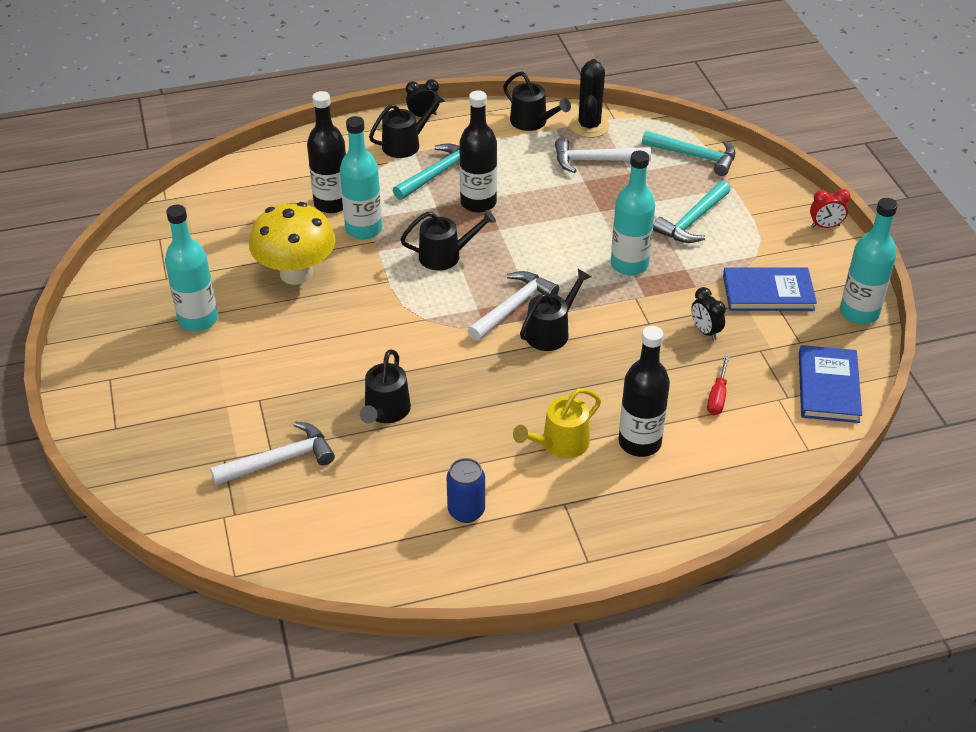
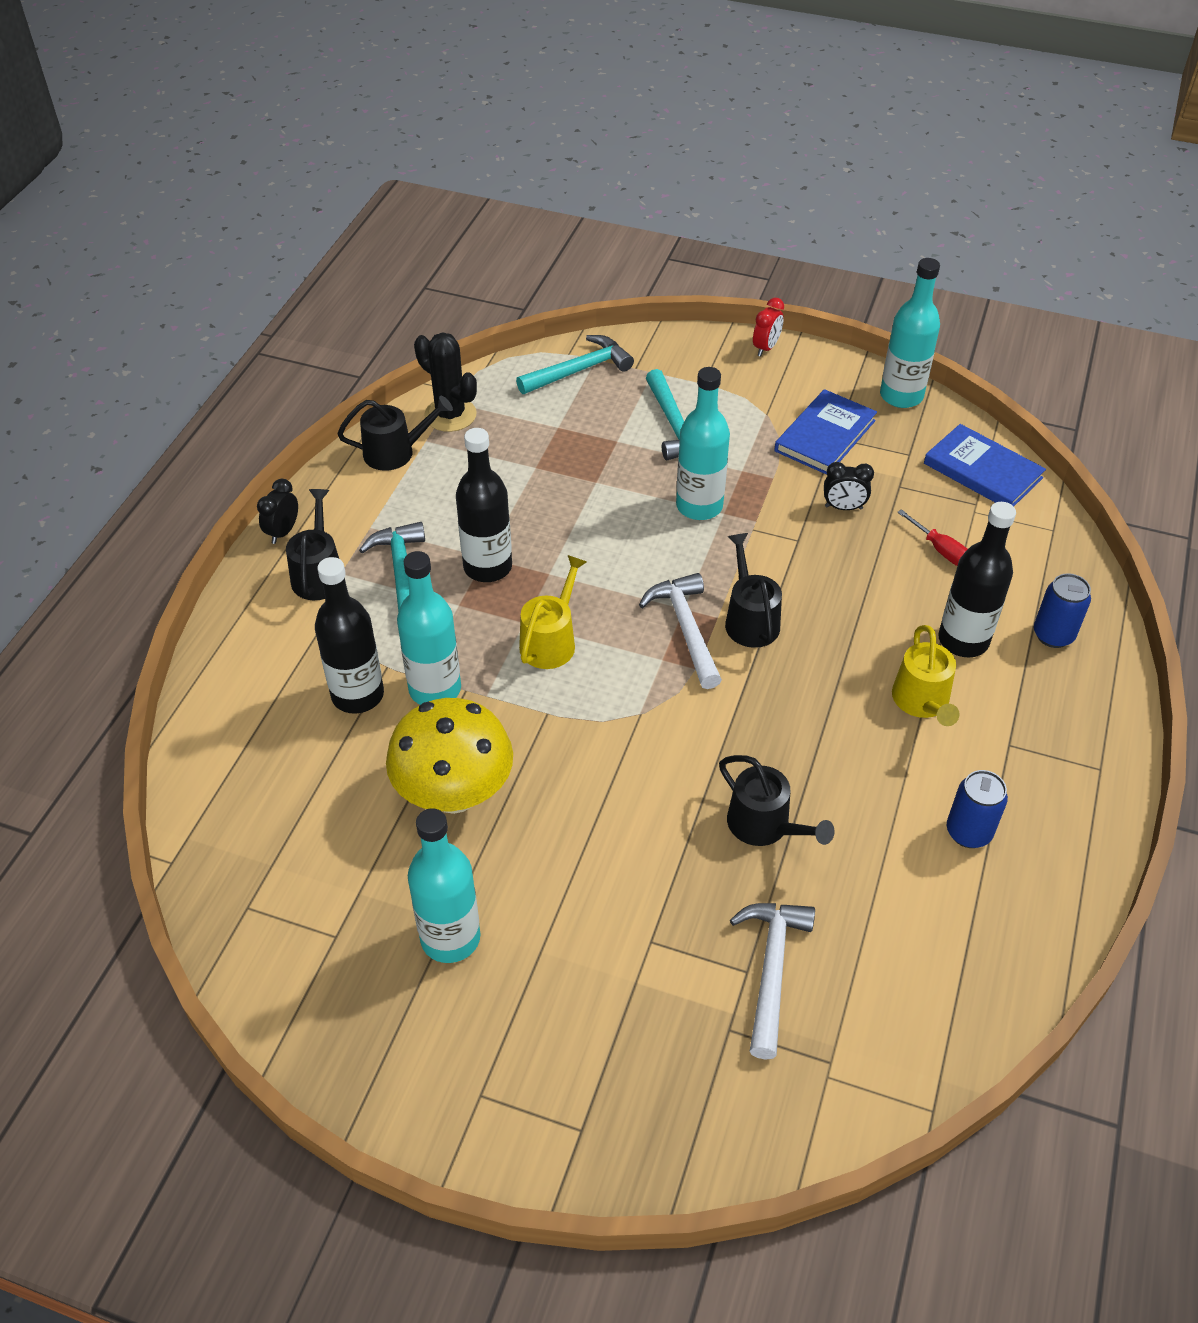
camera: 55 degrees left, 5 degrees up
black watering can [400,210,496,271] -> yellow watering can [519,555,587,669]
white hammer [555,138,651,173] -> none
none -> blue can [1034,573,1091,648]

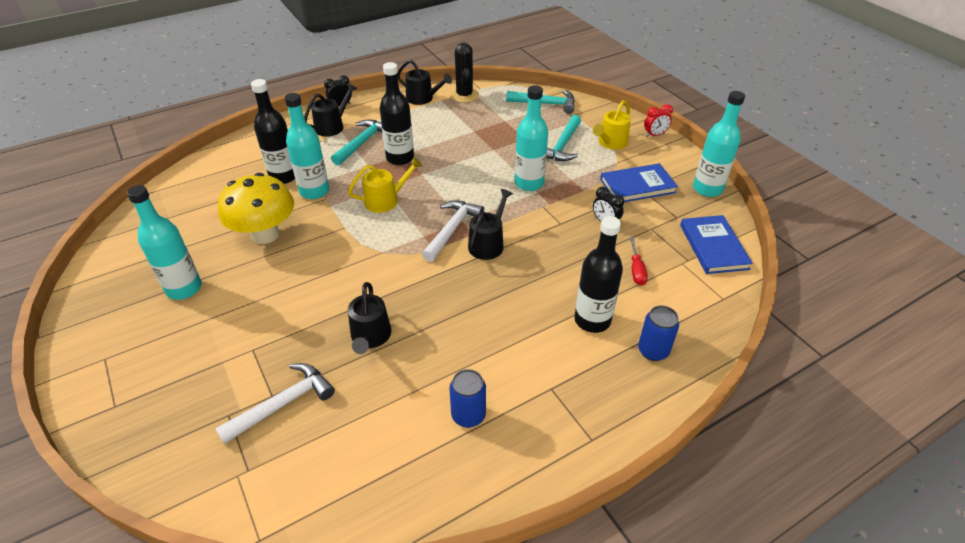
camera: 40 degrees right, 5 degrees down
yellow watering can [892,625,960,726] -> yellow watering can moved to [593,100,631,150]

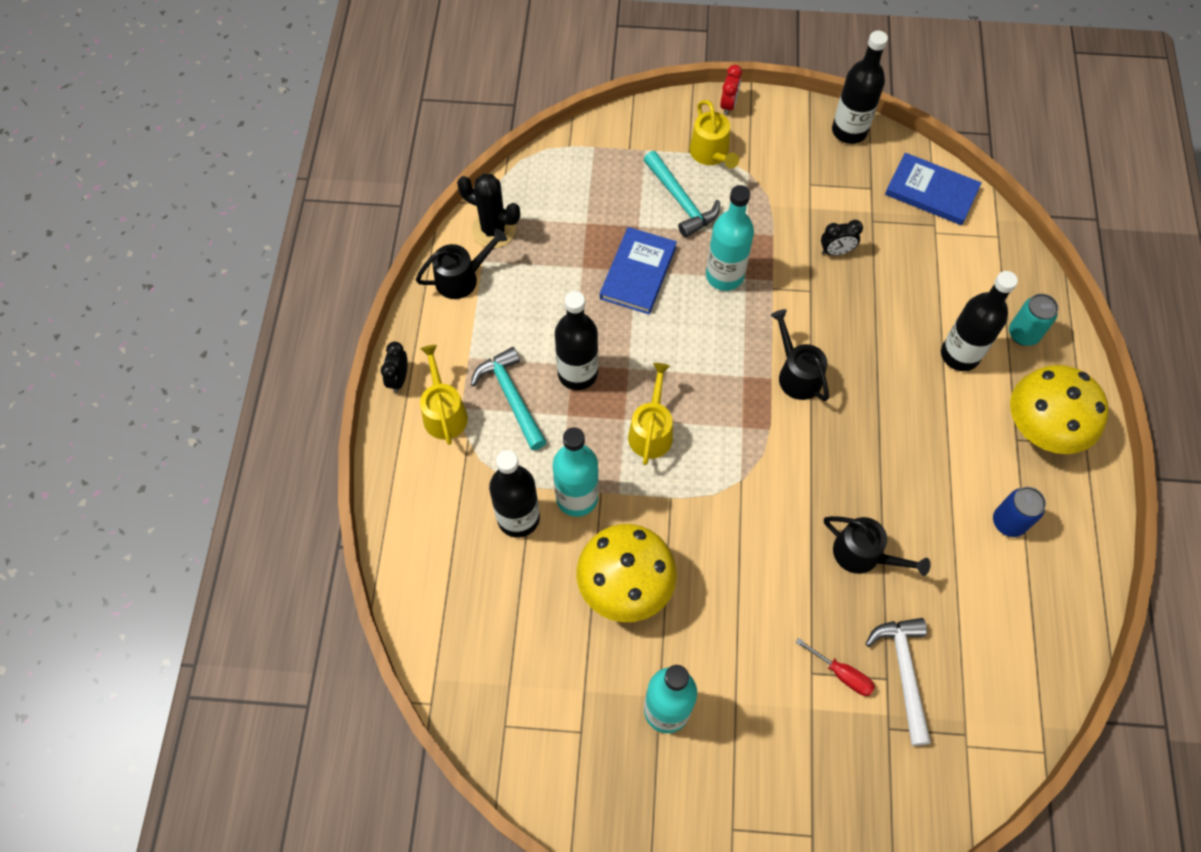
camera: 55 degrees left, 20 degrees up
black watering can [304,83,357,136] -> yellow watering can [420,345,468,445]
white hammer [422,200,484,262] -> none
turquoise hammer [506,90,575,114] -> none
blue book [600,163,678,202] -> blue book moved to [600,227,677,315]
red screwdriver [630,237,648,286] -> red screwdriver moved to [795,638,875,696]
blue can [638,305,679,361] -> turquoise can [1009,294,1058,346]
turquoise bottle [693,91,745,197] -> black bottle [832,31,888,144]
none -> yellow mushroom [1010,365,1109,454]

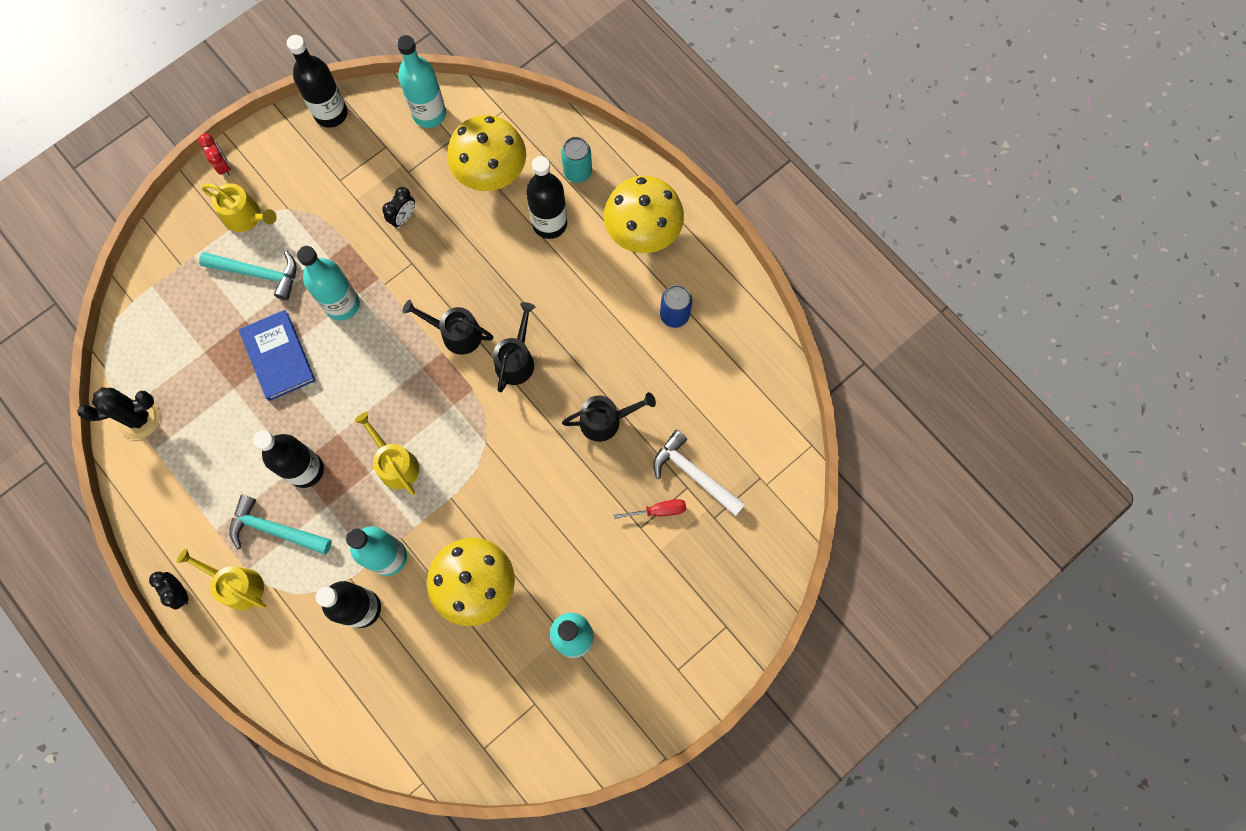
camera: 45 degrees left, 10 degrees up
black watering can [416,228,507,299] -> black watering can moved to [493,302,535,392]
blue book [885,153,982,225] -> turquoise bottle [397,35,446,128]
none -> yellow mushroom [447,115,526,191]

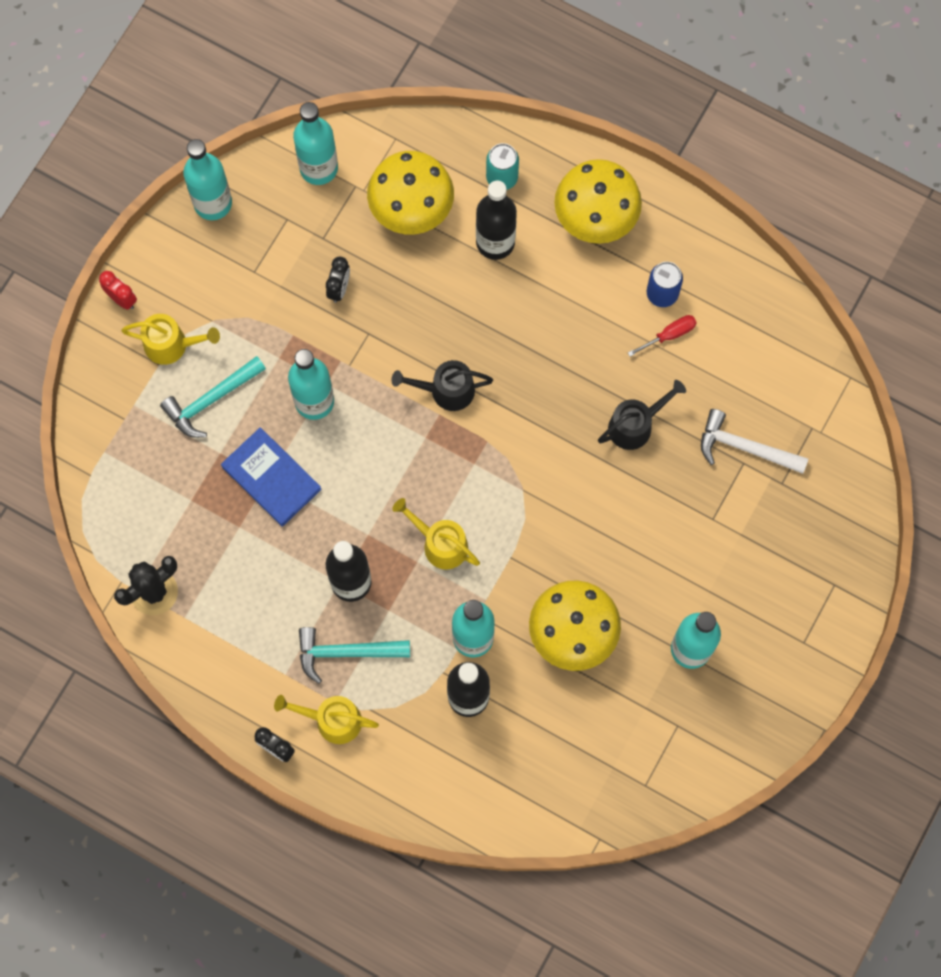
camera: 20 degrees left, 0 degrees up
turquoise hammer [199,251,297,300] -> turquoise hammer turned 150 degrees clockwise [160,356,266,438]
black bottle [287,35,348,128] -> turquoise bottle [183,139,232,220]
black watering can [493,302,535,392] -> none
red screwdriver [613,499,686,519] -> red screwdriver moved to [628,315,697,357]

